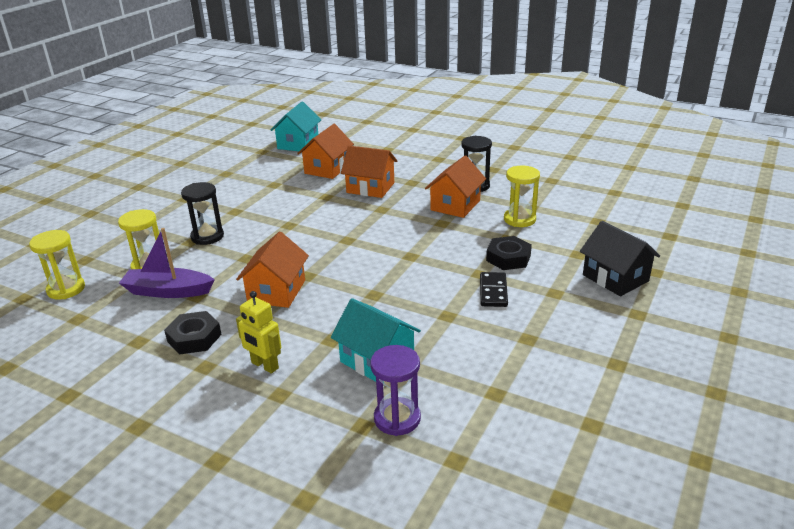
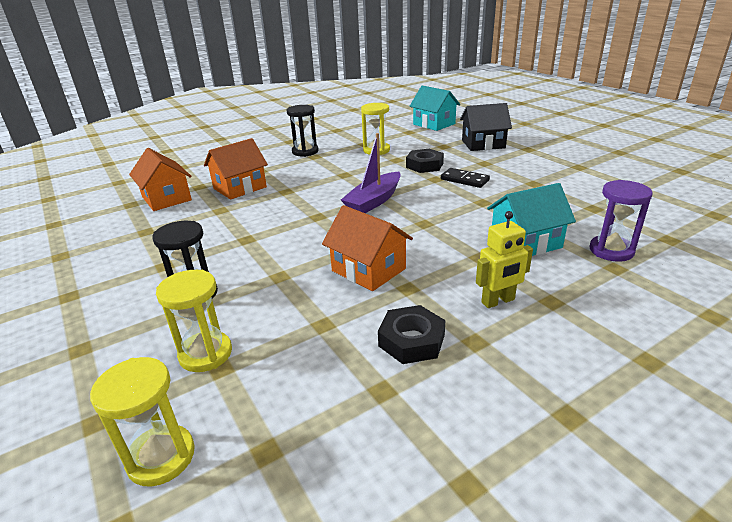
camera: 60 degrees left, 0 degrees up
purple boat [119,228,215,298] -> purple boat moved to [341,133,401,213]
turquoise house [271,102,321,151] -> turquoise house moved to [410,86,460,131]
orange house [425,156,486,218] -> none

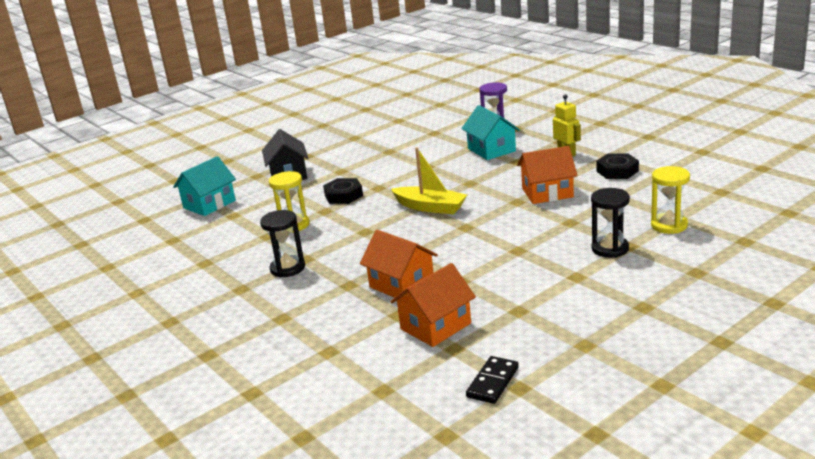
camera: 95 degrees left, 5 degrees down
yellow hourglass [90,357,195,487] -> none
orange house [322,205,413,291] -> orange house turned 45 degrees clockwise [517,146,578,204]
purple boat [341,133,401,213] -> yellow boat [391,147,467,214]
black domino [441,168,490,188] -> black domino moved to [466,356,519,404]

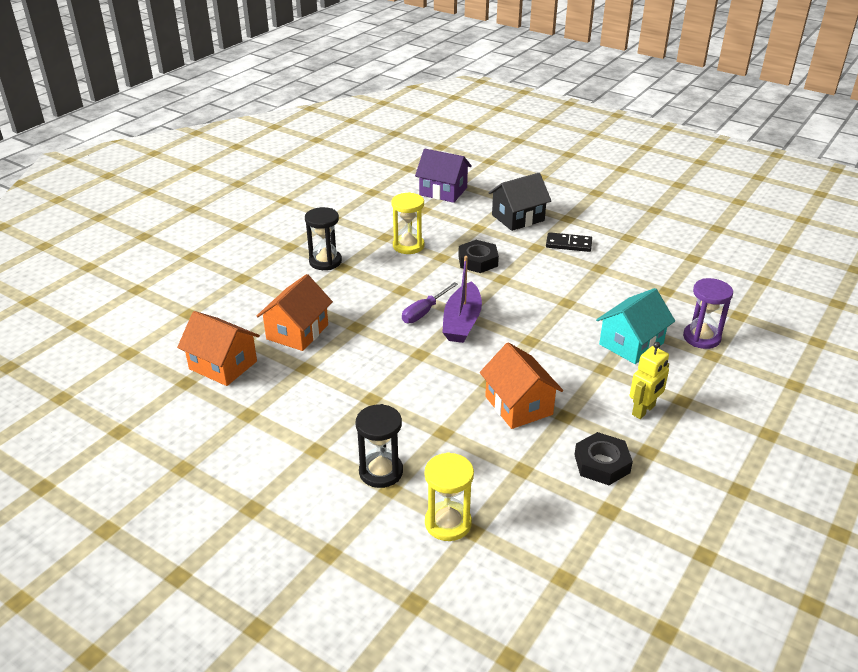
camera: 70 degrees right, 10 degrees up
turquoise house [173,156,236,216] -> purple house [415,149,472,203]
yellow boat [391,147,467,214] -> purple boat [442,256,482,343]
black domino [466,356,519,404] -> black domino moved to [546,232,592,252]
none -> purple screwdriver [402,282,458,323]

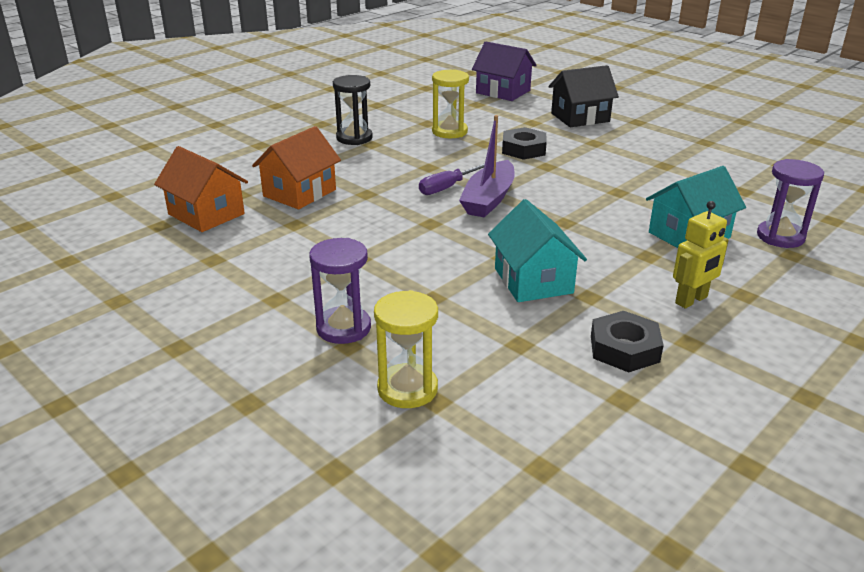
camera: 10 degrees right, 5 degrees down
black hourglass [356,404,403,488] -> purple hourglass [309,238,371,344]
orange house [480,342,563,429] -> turquoise house [488,199,587,302]
black domino [546,232,592,252] -> none

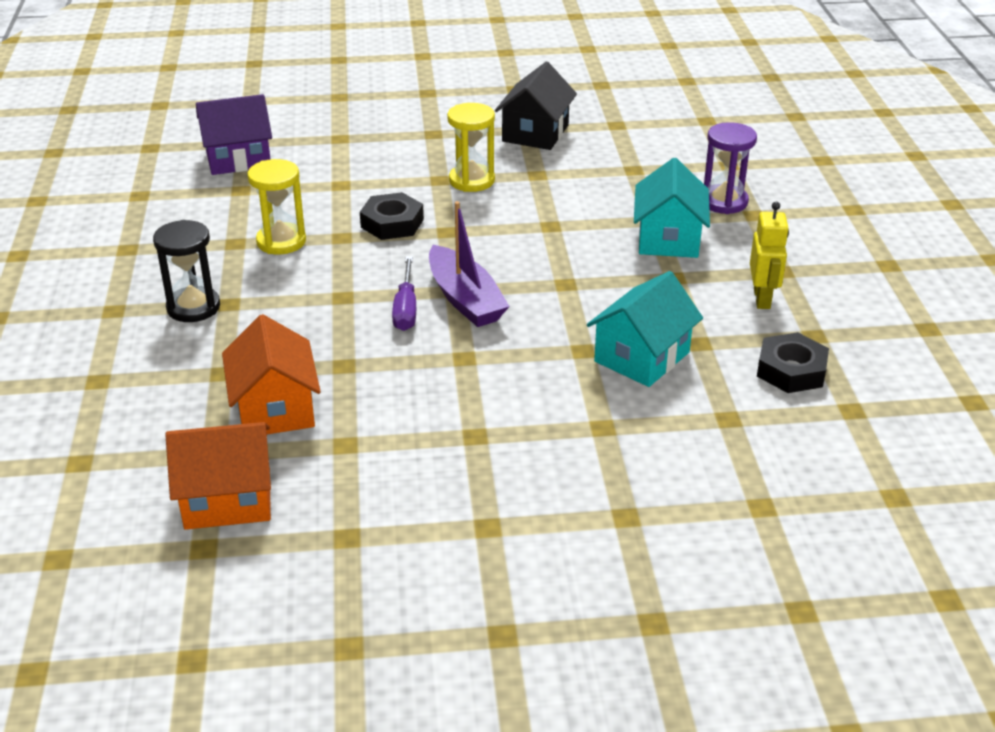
camera: 50 degrees left, 5 degrees up
purple hourglass [309,238,371,344] -> none
yellow hourglass [374,290,438,408] -> yellow hourglass moved to [447,103,495,192]
turquoise house [488,199,587,302] -> turquoise house turned 75 degrees counterclockwise [587,271,703,387]
black house [549,65,619,127] -> black house moved to [495,62,577,150]

